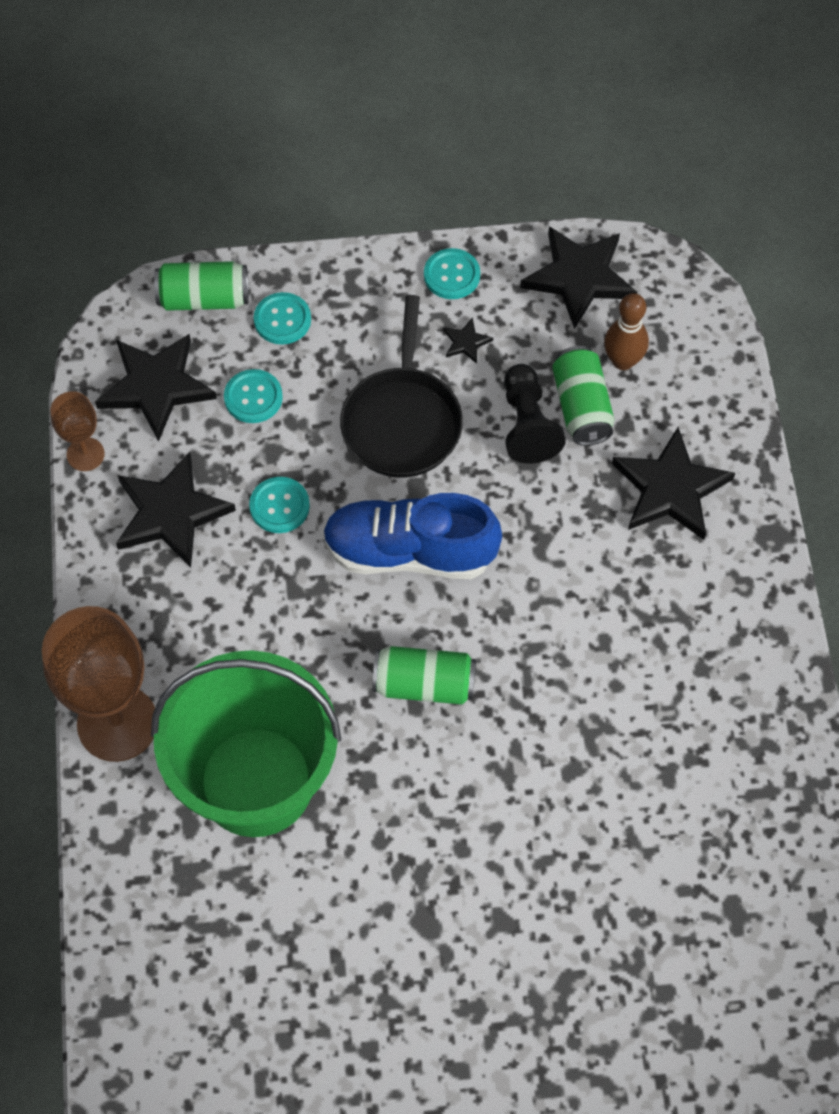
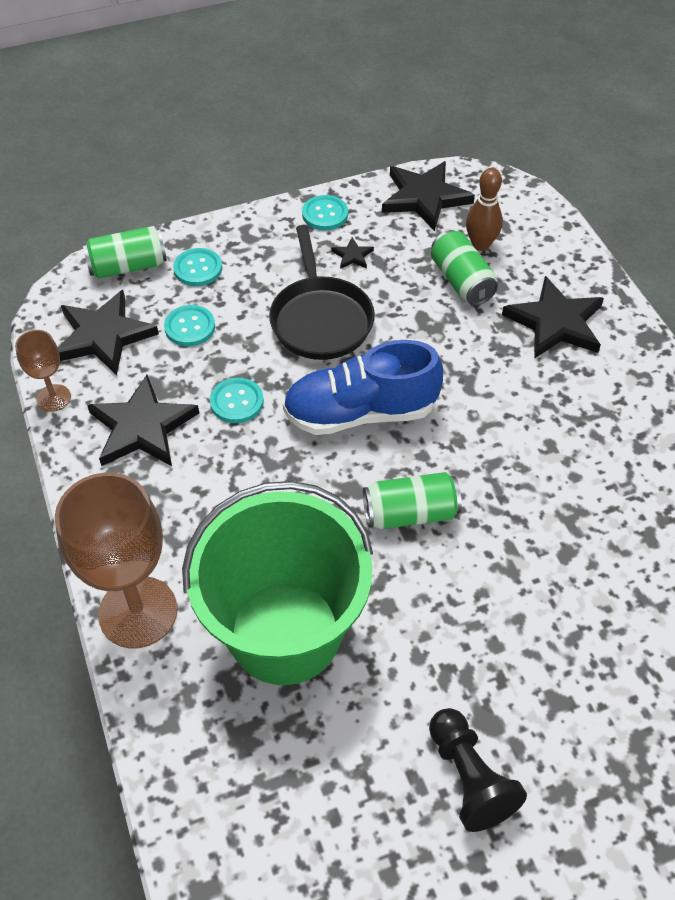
camera: 15 degrees left, 10 degrees down
black pawn [504,364,566,464] -> black pawn moved to [429,708,527,832]

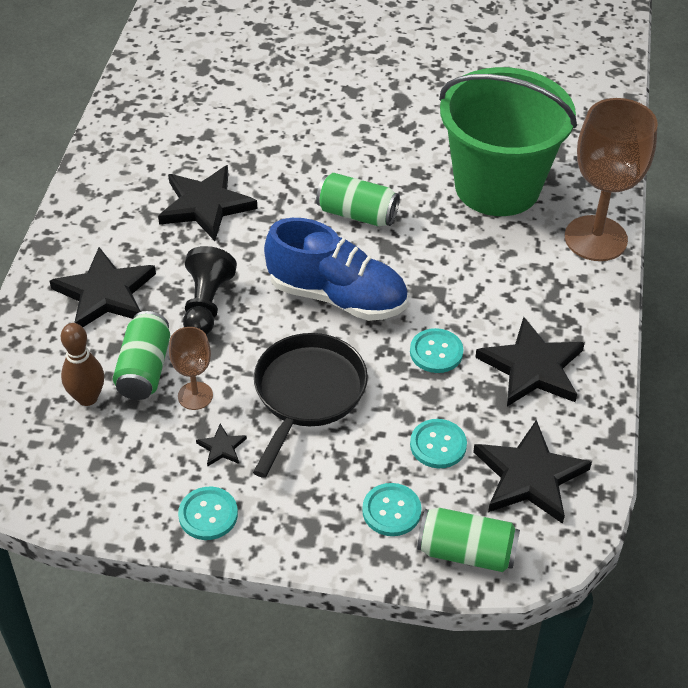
camera: 150 degrees left, 5 degrees down
brown goblet [15,330,71,412] -> brown goblet moved to [169,327,213,410]
black star [382,161,475,231] -> black star moved to [158,165,257,241]
black pawn [429,708,527,832] -> black pawn moved to [183,246,237,335]

